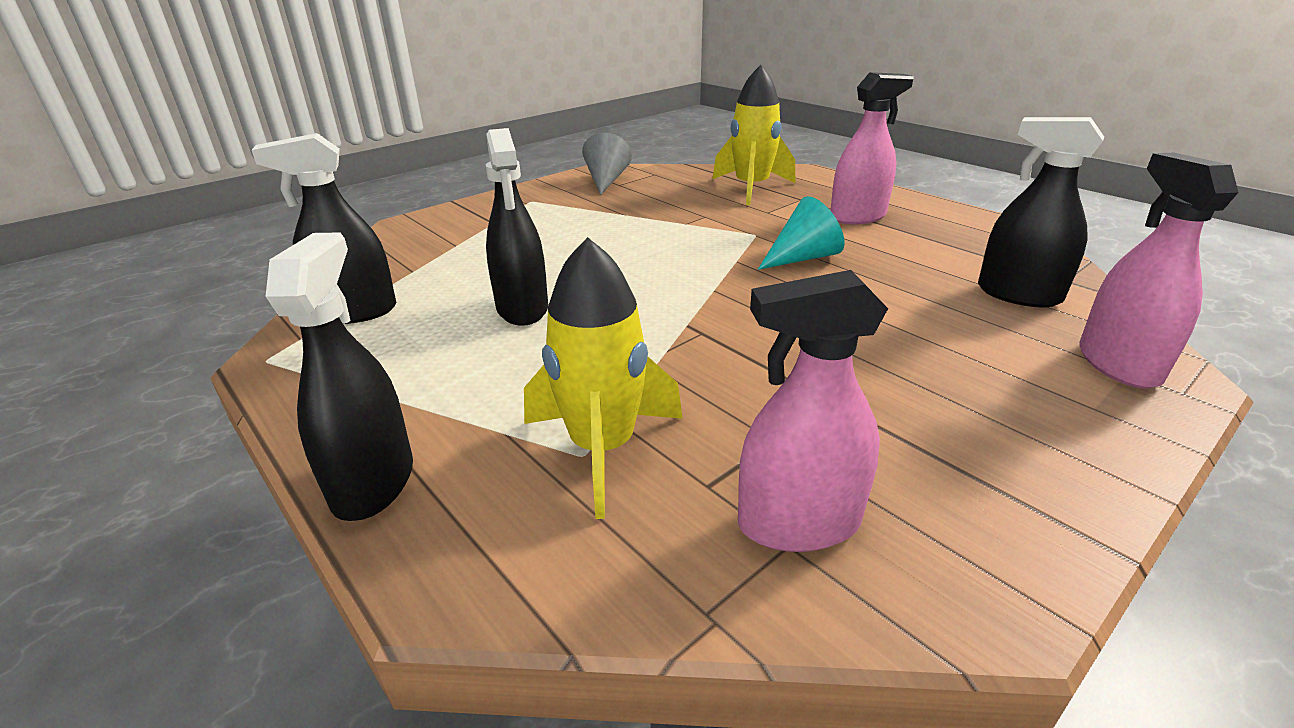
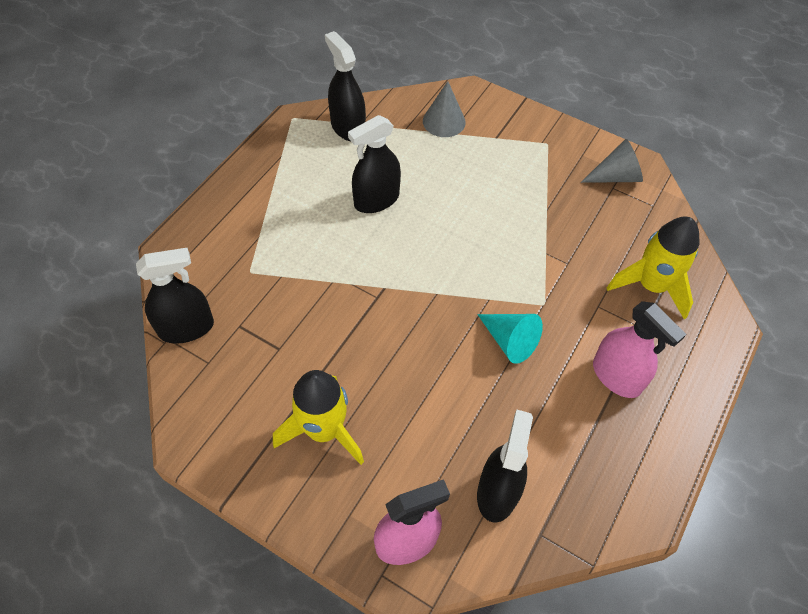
camera: 70 degrees right, 25 degrees up
black spray bottle [266,232,413,521] -> black spray bottle moved to [136,248,214,344]
yellow rocket [524,237,683,519] -> yellow rocket moved to [273,370,364,465]
pink spray bottle [738,270,888,552] -> none
none -> grey cone [423,81,466,137]

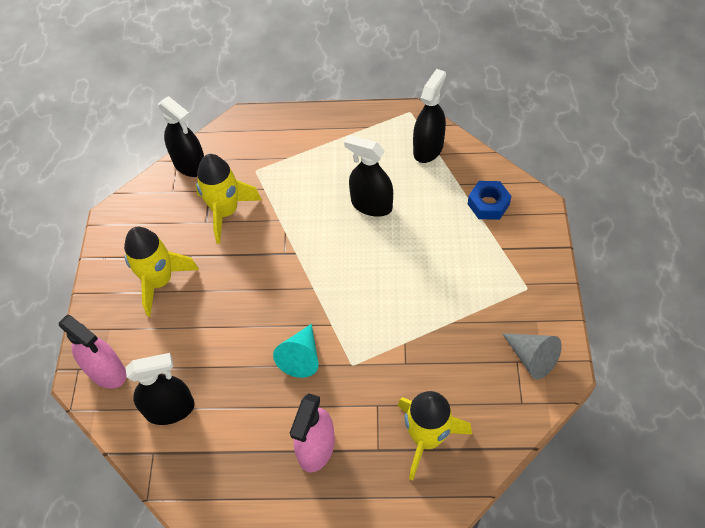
camera: 65 degrees right, 0 degrees up
grey cone [423,81,466,137] -> blue nut [468,181,511,220]
none -> yellow rocket [195,154,262,244]

